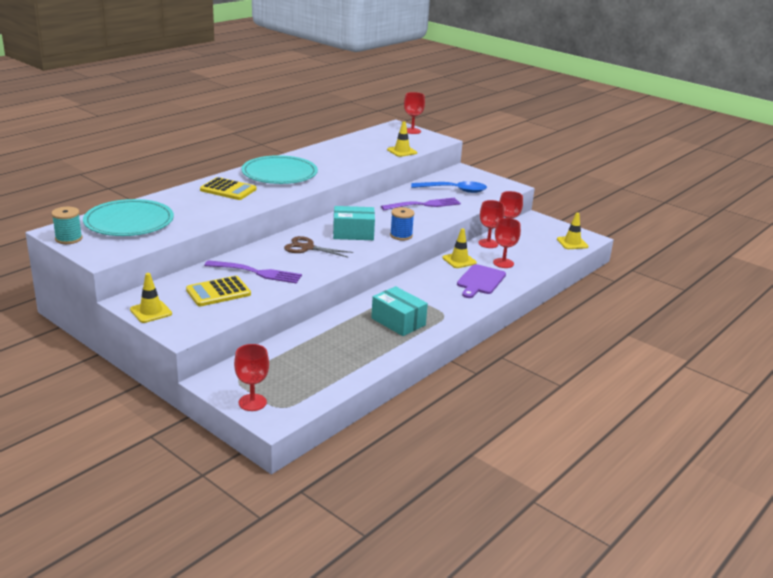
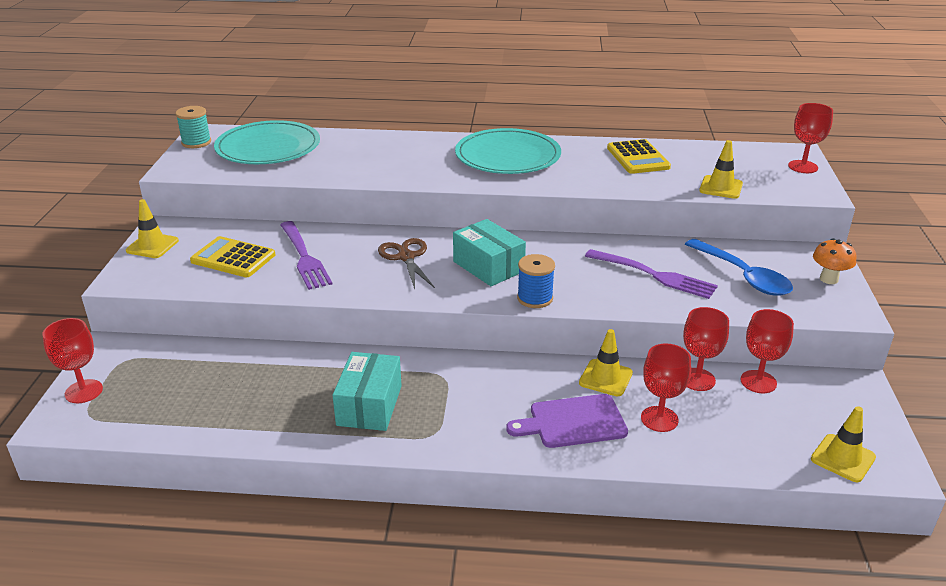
camera: 55 degrees right, 5 degrees up
yellow calculator [200,177,256,200] -> yellow calculator moved to [607,139,671,174]
none -> orange mushroom [813,238,857,284]

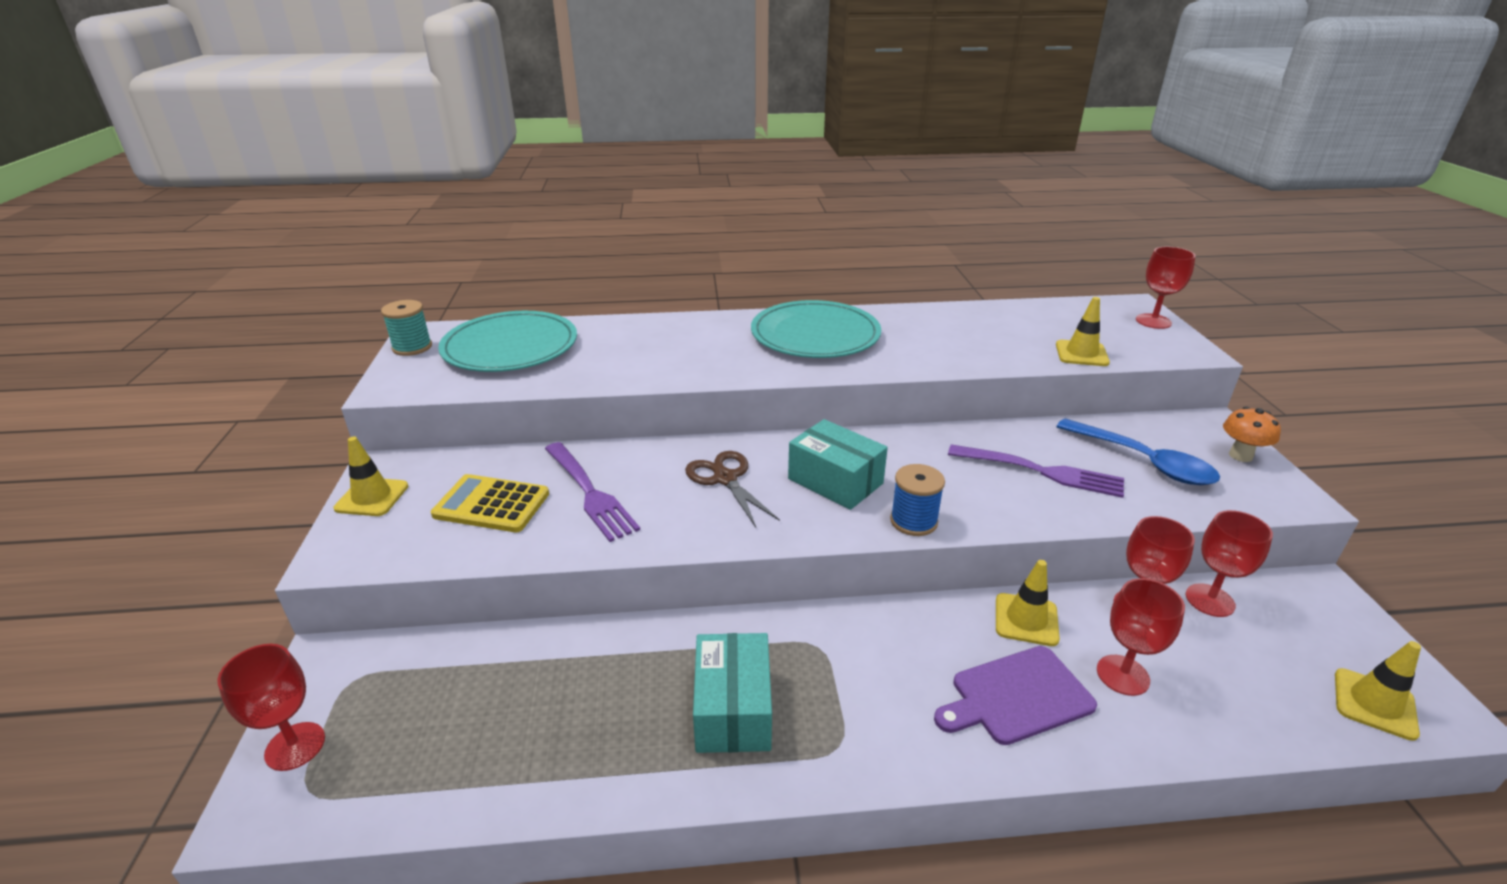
camera: 10 degrees left, 0 degrees up
yellow calculator [607,139,671,174] -> none

